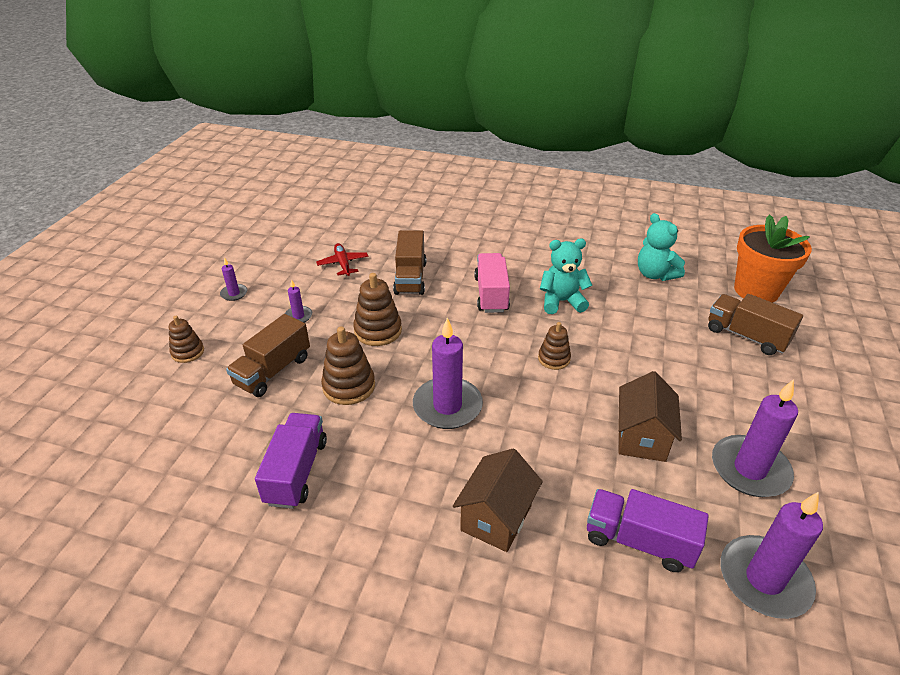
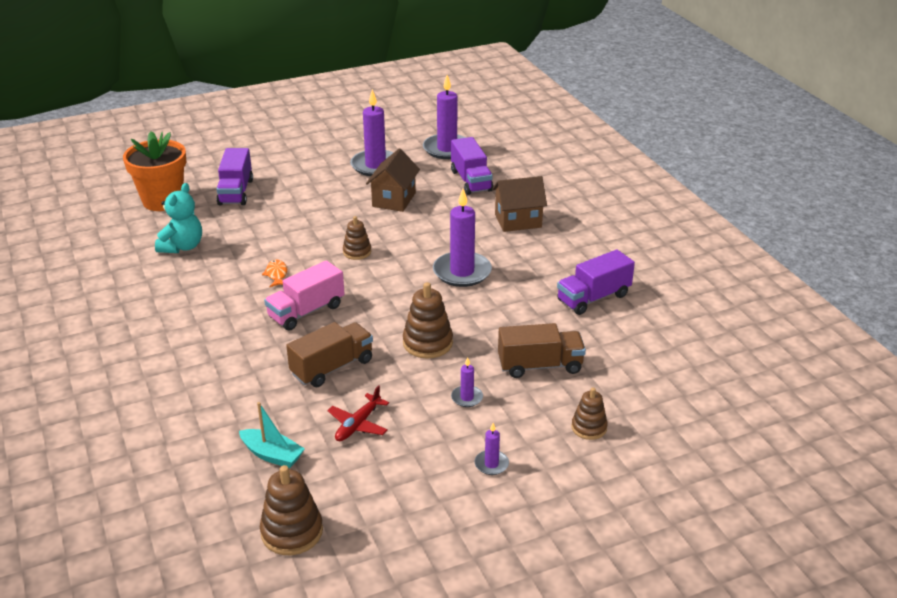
camera: 130 degrees left, 5 degrees down
brown stacking toy [321,326,375,405] -> brown stacking toy moved to [260,465,323,555]
turquoise teddy bear [540,239,592,314] -> orange fish [262,260,287,287]
brown house [618,371,682,462] -> brown house turned 45 degrees counterclockwise [366,149,420,212]
brown truck [708,294,803,355] -> purple truck [216,148,253,205]
none -> turquoise boat [239,402,305,468]

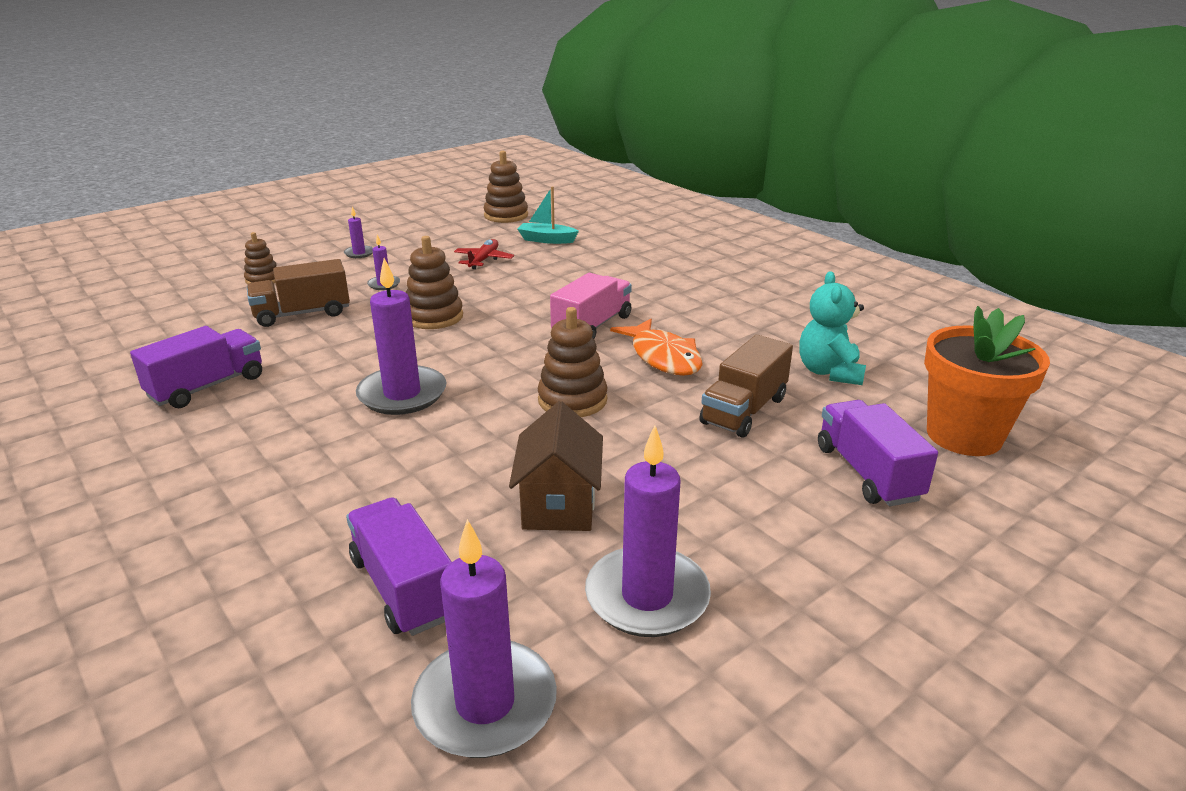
camera: 165 degrees right, 5 degrees down
orange fish [262,260,287,287] -> orange fish [610,319,703,376], size x1.92
brown truck [286,322,373,387] -> brown truck moved to [699,335,793,438]
brown stacking toy [343,216,371,260] -> brown stacking toy [538,307,607,417], size x1.56
brown house [492,176,547,232] -> none

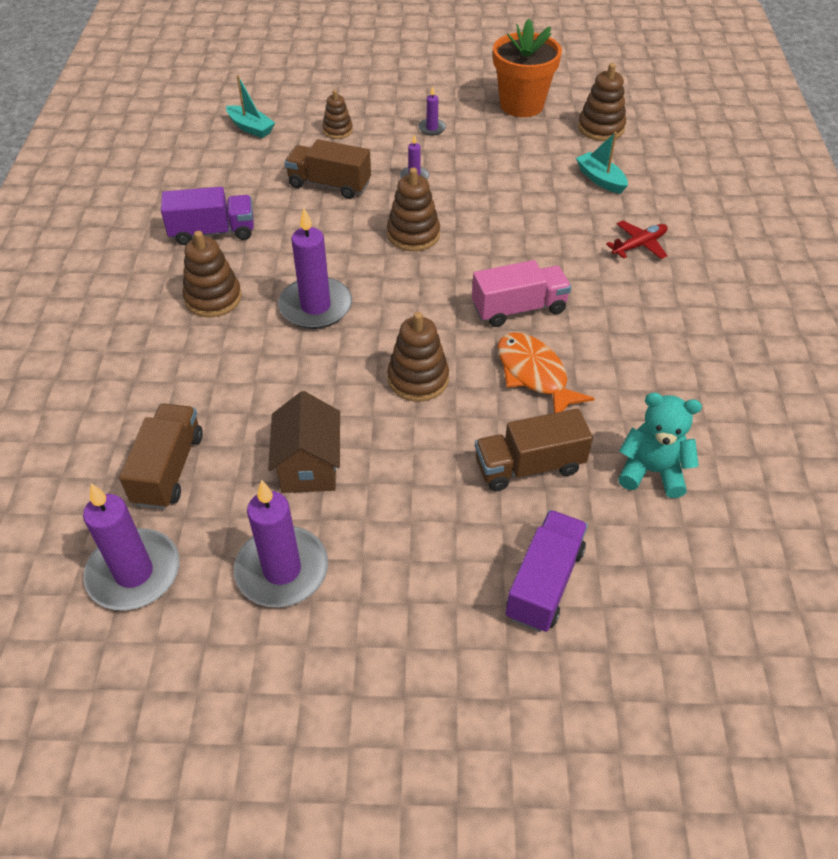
camera: 40 degrees right, 20 degrees up
purple truck [346,498,452,636] -> brown truck [119,403,203,509]
red plane [454,239,514,269] -> red plane moved to [606,221,668,259]
brown house [509,401,603,531] -> brown house turned 45 degrees counterclockwise [268,391,340,493]
orange fish [610,319,703,376] -> orange fish turned 135 degrees clockwise [498,332,595,413]
turquoise teddy bear [800,271,866,385] -> turquoise teddy bear turned 60 degrees clockwise [618,393,702,498]
orange flower pot [924,306,1050,456] -> orange flower pot moved to [493,19,562,117]
none -> brown stacking toy [182,231,242,317]
none -> turquoise boat [226,75,275,138]

